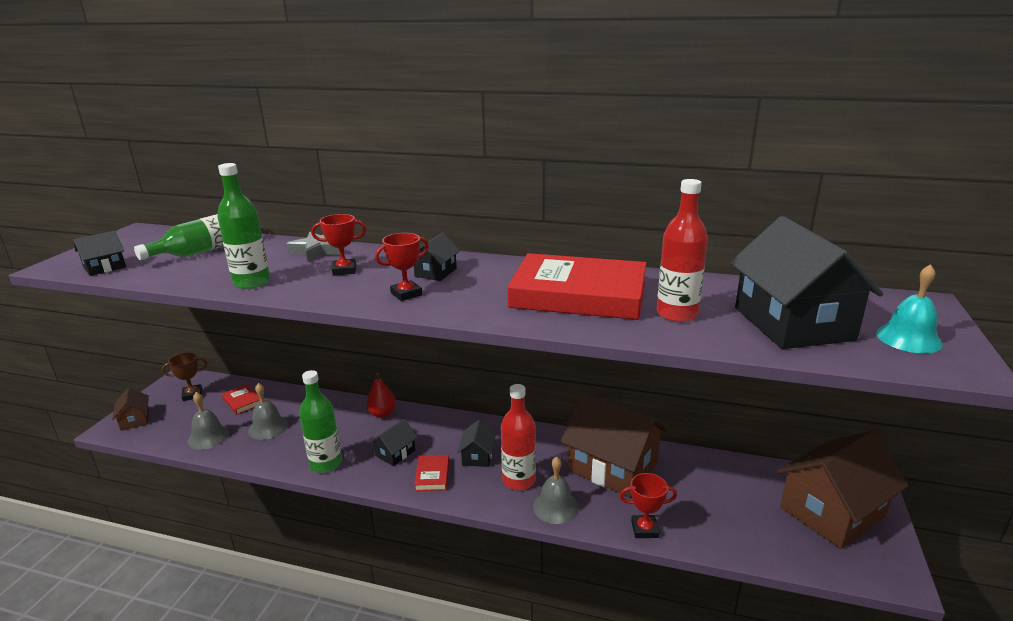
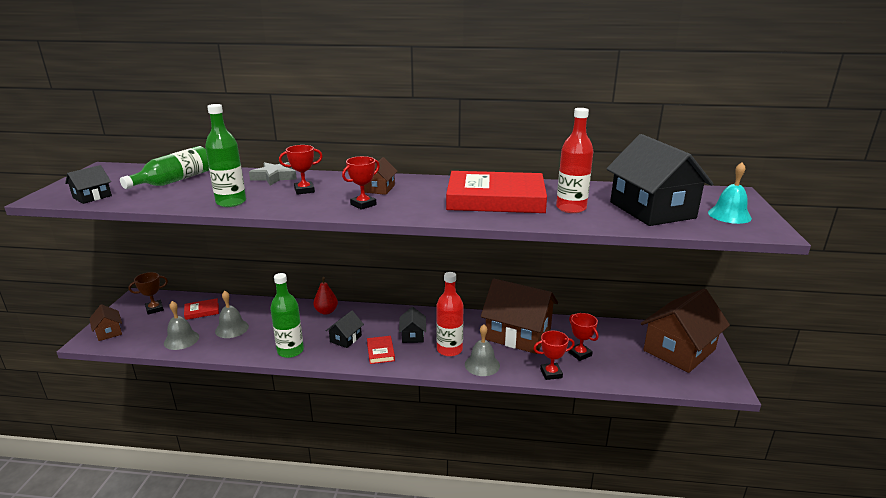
camera: 10 degrees left, 0 degrees up
red book [222,384,260,415] -> red book turned 60 degrees counterclockwise [184,298,219,320]
black house [414,233,460,281] -> brown house [364,157,398,195]
none -> red trophy [568,313,598,361]

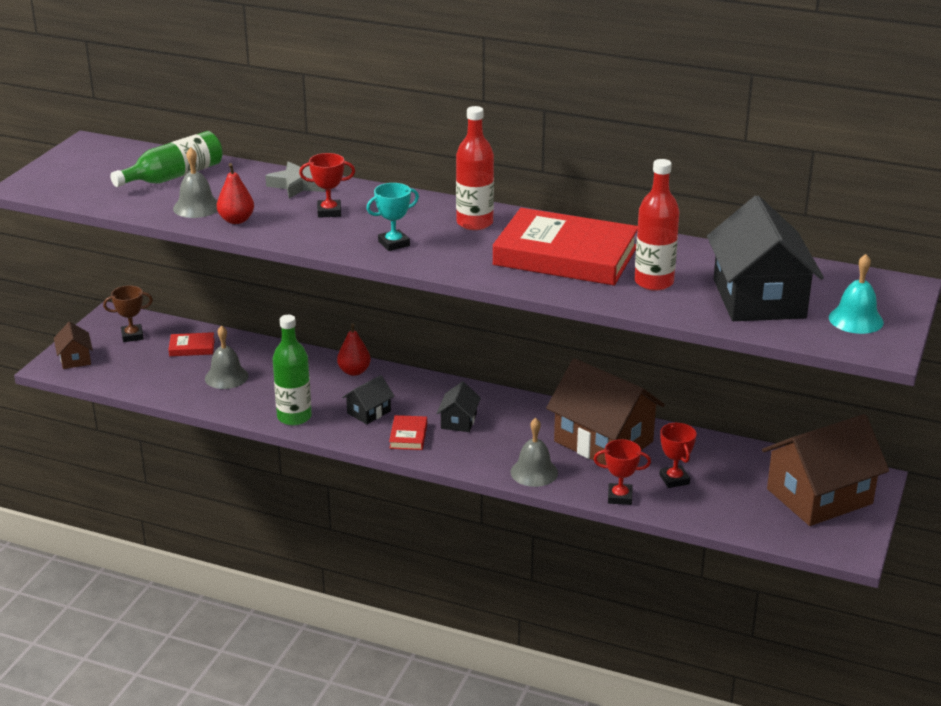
camera: 15 degrees right, 5 degrees up
black house [65,165,112,204] -> none
grey bell [164,301,199,350] -> grey bell moved to [173,147,217,218]
green bottle [205,104,246,207] -> red pear [217,163,254,224]
red trophy [342,156,380,210] -> turquoise trophy [366,183,419,251]
brown house [364,157,398,195] -> none
red bottle [436,272,464,357] -> red bottle moved to [456,106,494,230]

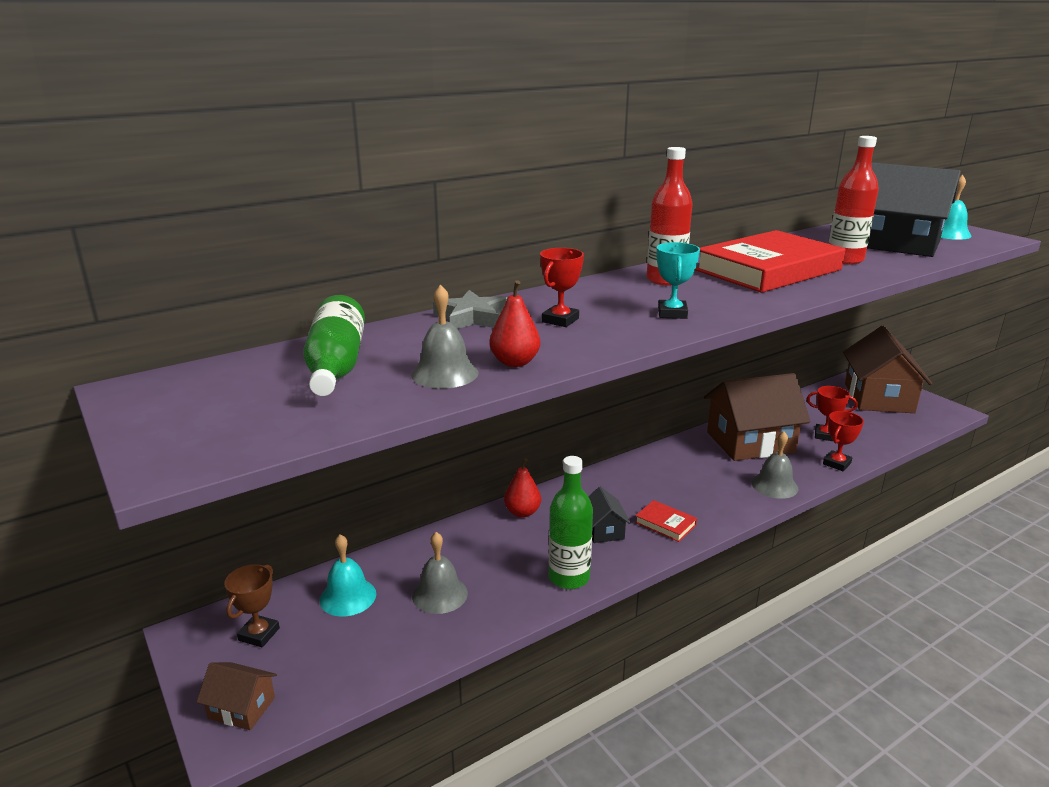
camera: 55 degrees left, 5 degrees down
red book [169,332,215,356] -> turquoise bell [320,534,376,617]
black house [436,381,481,432] -> none

